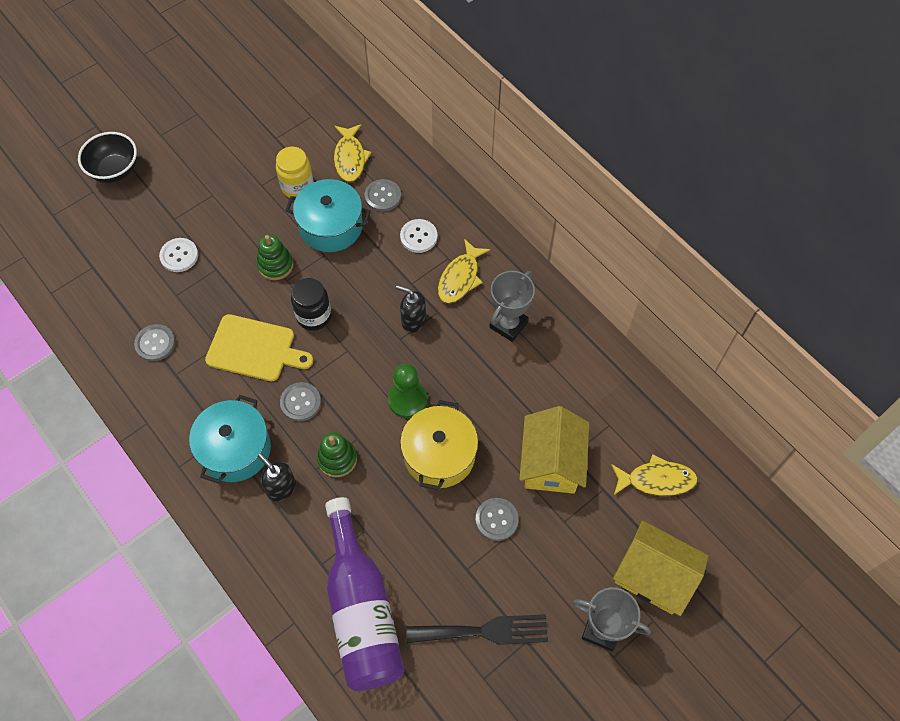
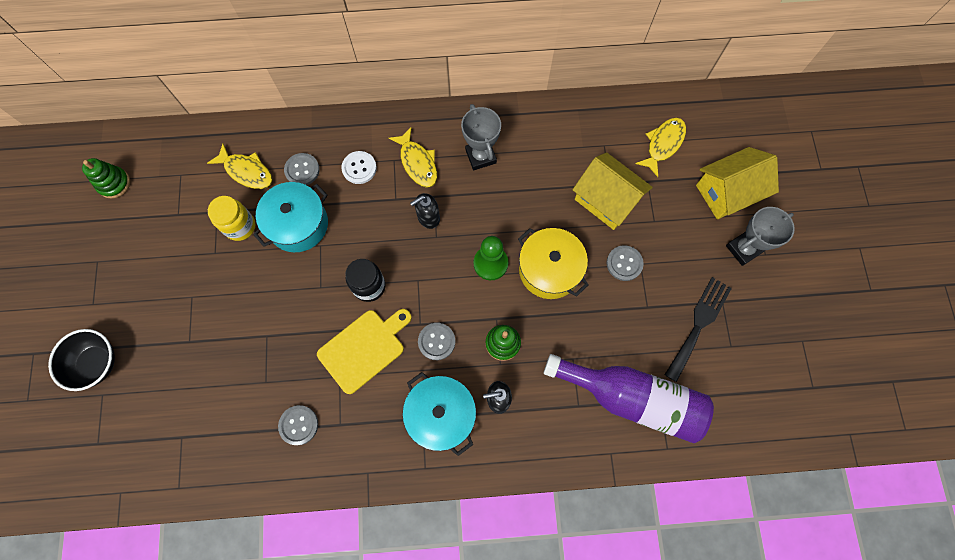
camera: 55 degrees left, 10 degrees up
white button [159,238,198,272] -> none
green stacking toy [257,234,294,280] -> green stacking toy moved to [82,158,130,199]

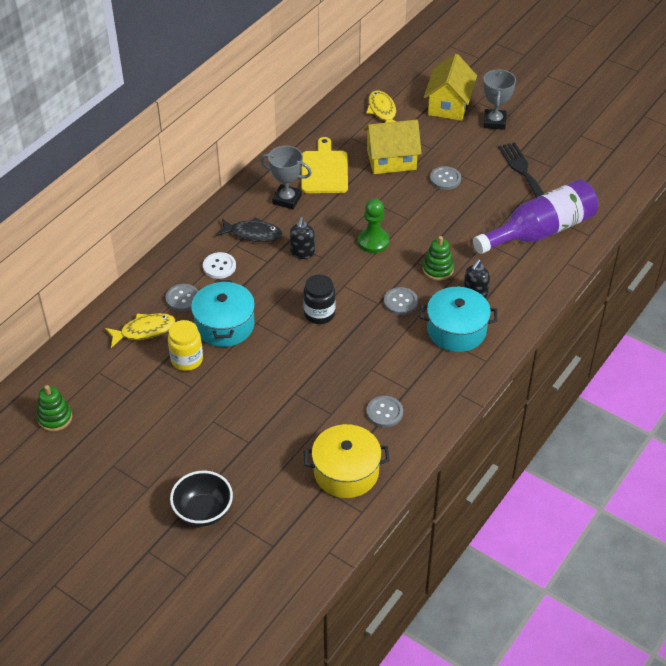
camera: 50 degrees left, 25 degrees down
yellow cutting board [317,309,412,394] -> yellow cutting board moved to [301,137,348,193]
yellow fish [389,127,437,188] -> black fish [216,217,282,242]
yellow pot [518,228,589,299] -> yellow pot moved to [304,424,390,498]

